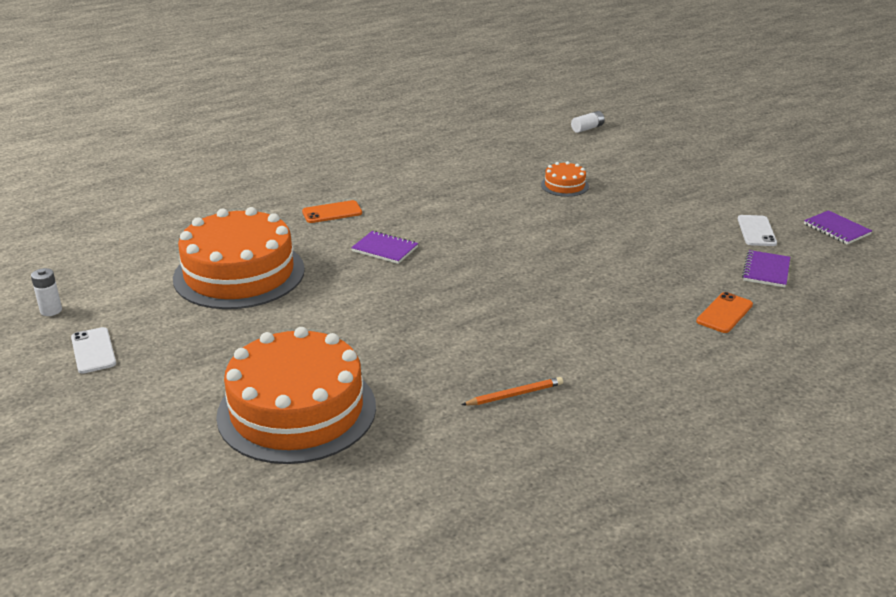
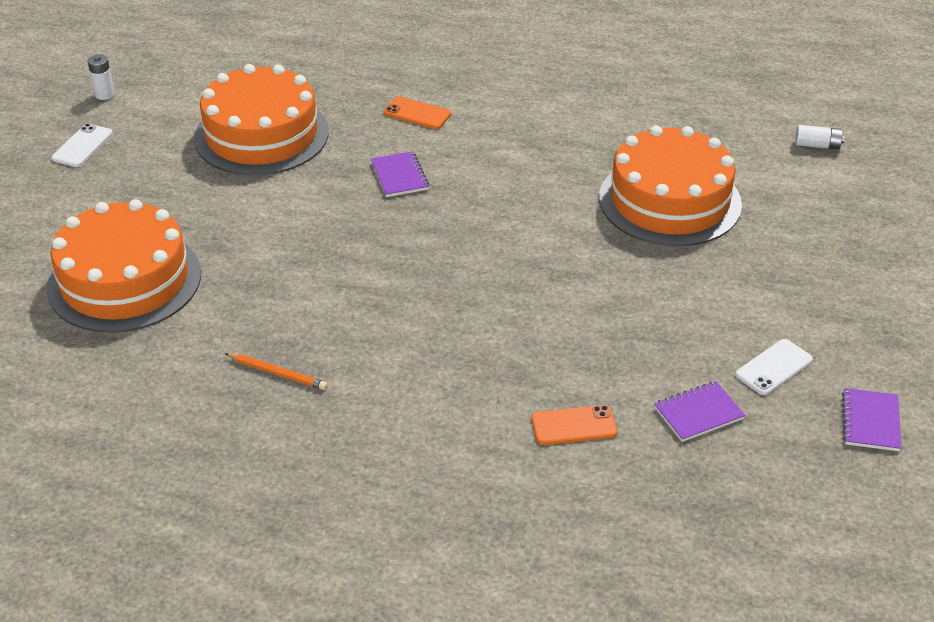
camera: 45 degrees right, 10 degrees up
orange cake [541,161,589,197] -> orange cake [599,125,742,246], size x2.33

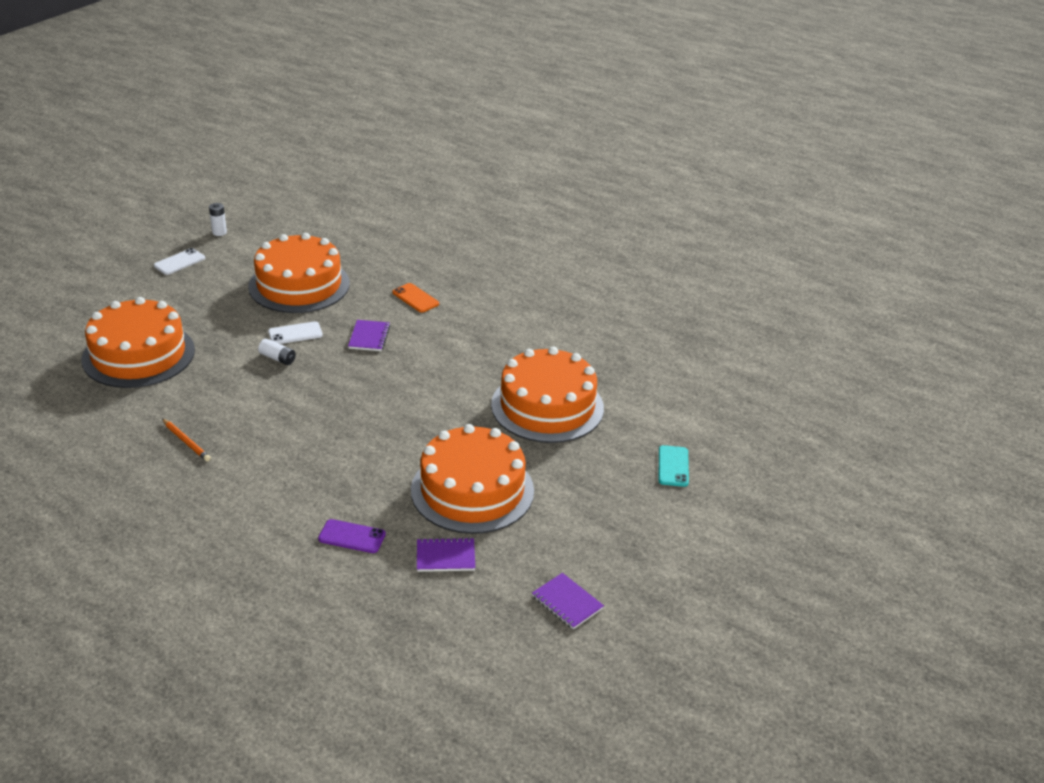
camera: 20 degrees right, 5 degrees down
orange phone [531,405,617,445] -> purple phone [318,519,386,553]
white phone [736,339,813,395] -> white phone moved to [268,321,323,344]
white battery [795,125,845,150] -> white battery moved to [258,339,296,365]
purple notebook [842,388,901,451] -> purple notebook turned 75 degrees counterclockwise [532,573,604,630]
none -> orange cake [411,424,534,534]
none -> turquoise phone [659,445,689,487]

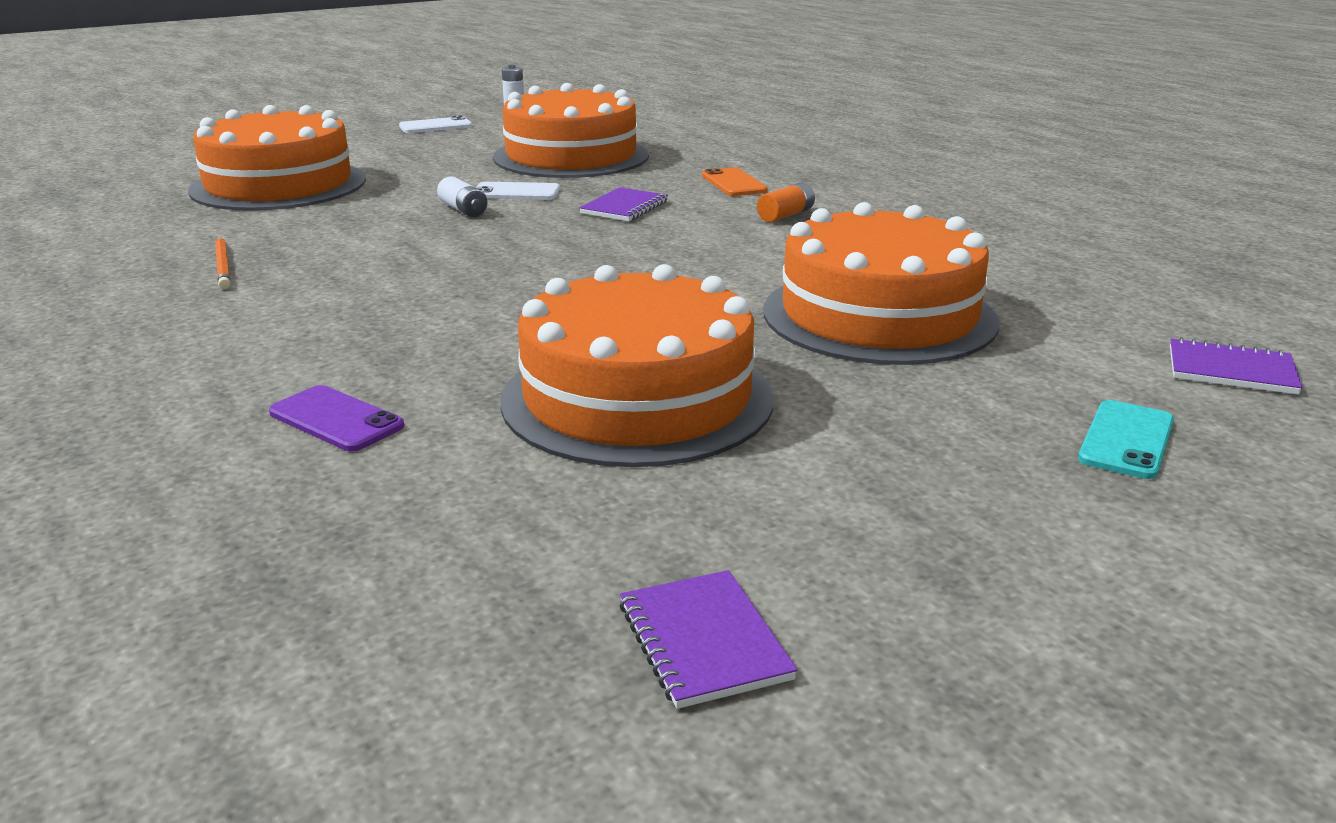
camera: 25 degrees right, 10 degrees down
purple notebook [417,537,475,572] -> purple notebook moved to [1170,337,1303,395]
none -> orange battery [757,182,815,222]

